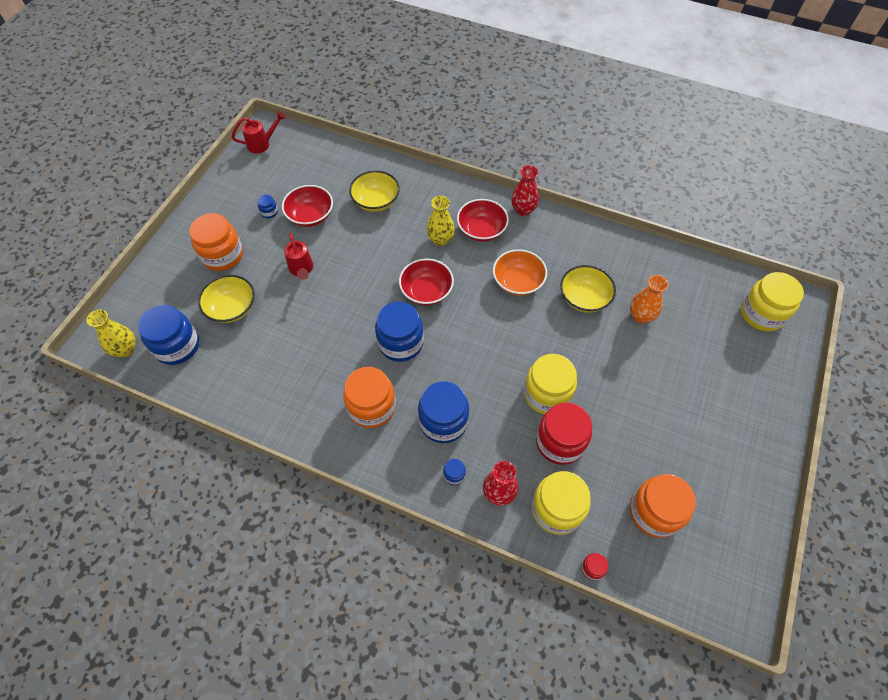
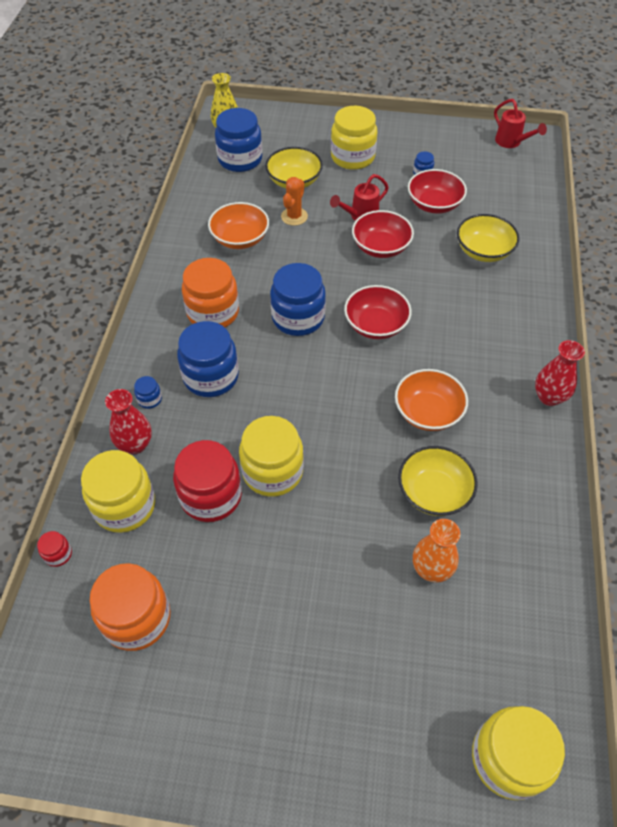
camera: 75 degrees right, 5 degrees down
orange jar [189,213,243,271] -> yellow jar [331,106,378,170]
yellow vase [426,196,455,246] -> none
red bowl [457,199,509,242] -> red bowl moved to [352,210,414,258]
none -> orange bowl [208,202,269,249]
none -> orange cactus [281,177,308,226]

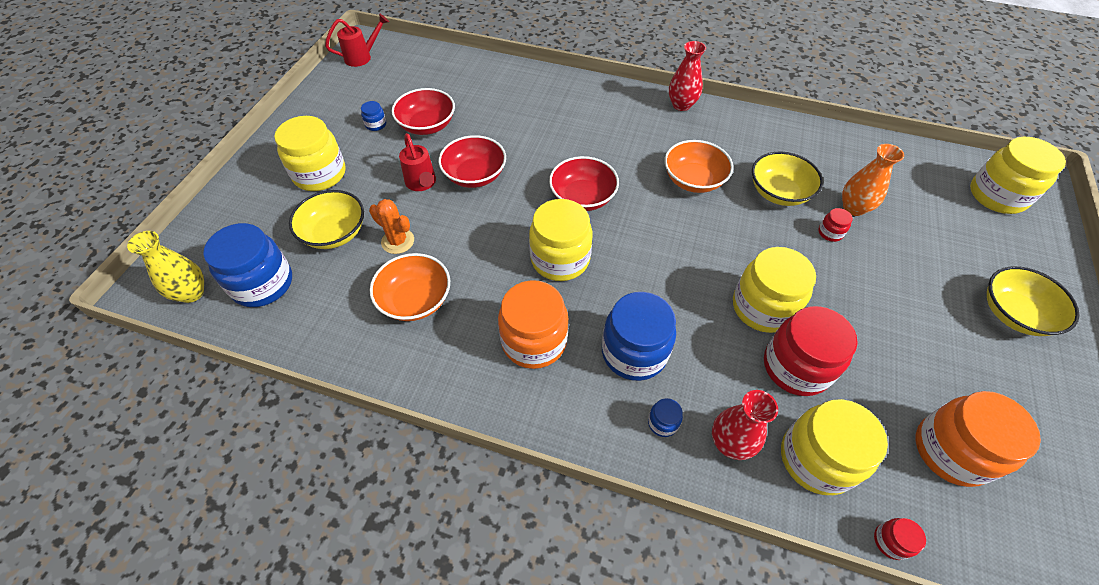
camera: 80 degrees left, 0 degrees up
blue jar [270,263,326,336] -> yellow jar [529,199,593,281]
yellow bowl [457,214,520,262] -> yellow bowl moved to [987,266,1080,336]
none -> red jar [818,208,853,242]

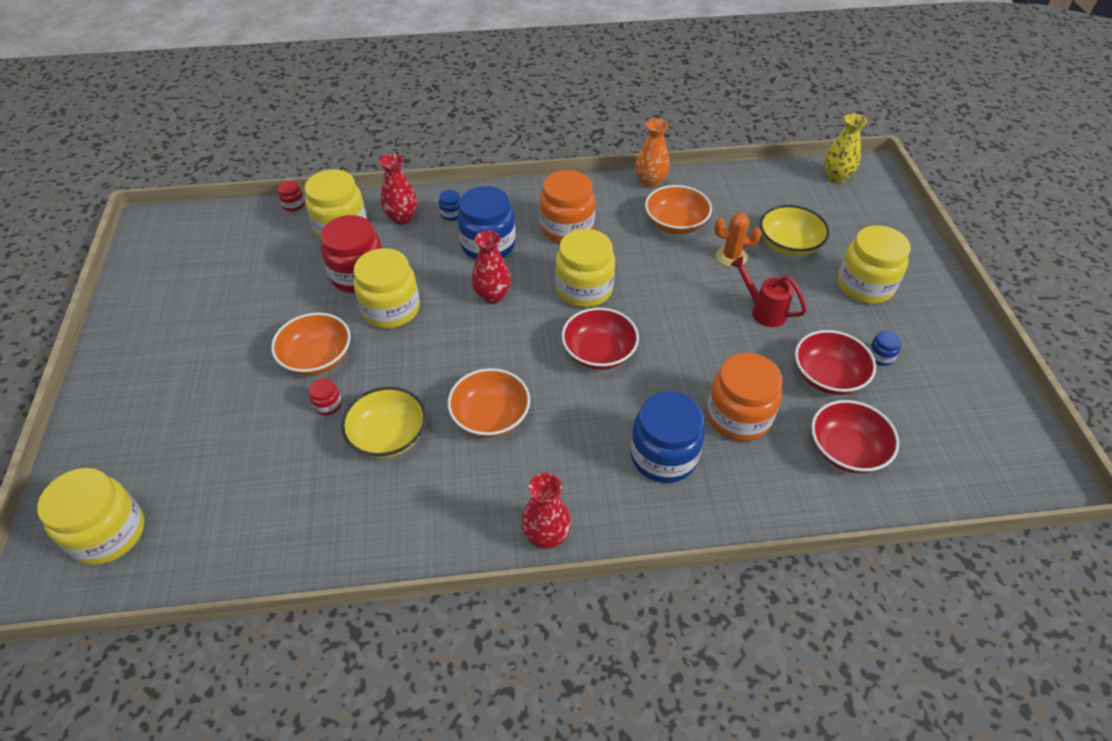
camera: 155 degrees right, 5 degrees down
blue jar [203,223,292,307] -> blue jar moved to [630,392,705,483]
red watering can [325,13,389,67] -> none
red bowl [438,135,506,188] -> red bowl moved to [811,400,899,473]
orange vase [842,144,904,216] -> orange vase moved to [635,118,670,188]
orange jar [915,391,1041,487] -> orange jar moved to [707,353,782,441]
yellow bowl [987,266,1080,336] -> none
none -> orange bowl [271,313,351,375]
none -> red vase [472,230,511,304]

